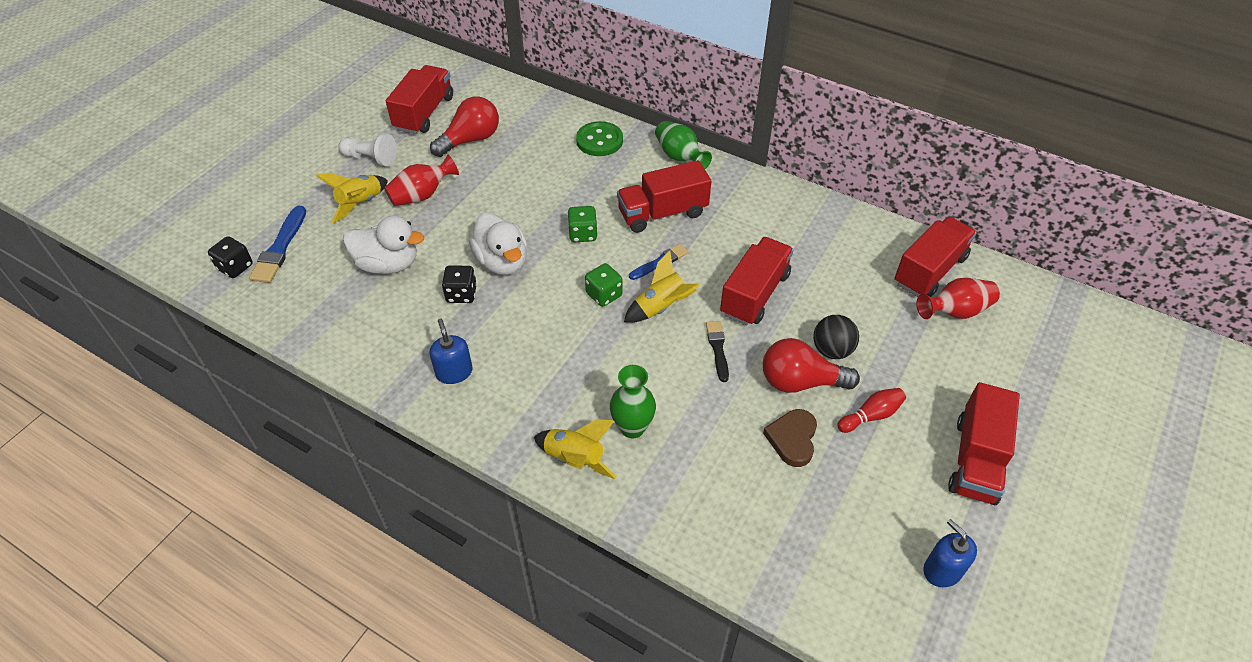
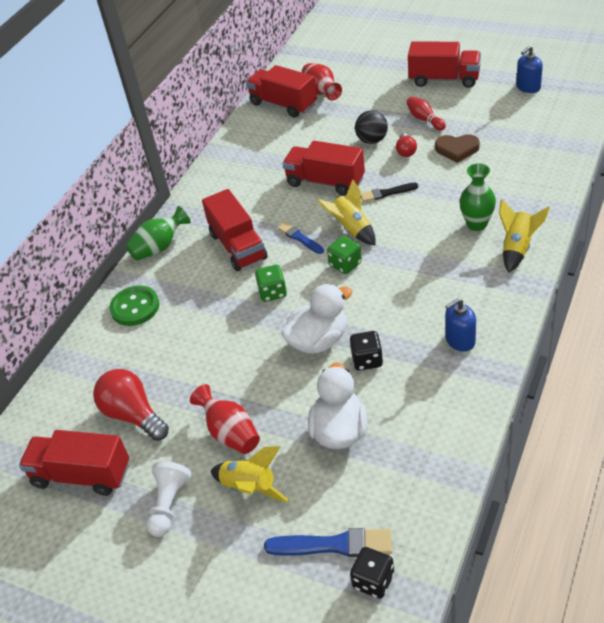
camera: 90 degrees left, 5 degrees down
red light bulb [763,338,860,393] -> red light bulb [396,133,417,157], size x0.53

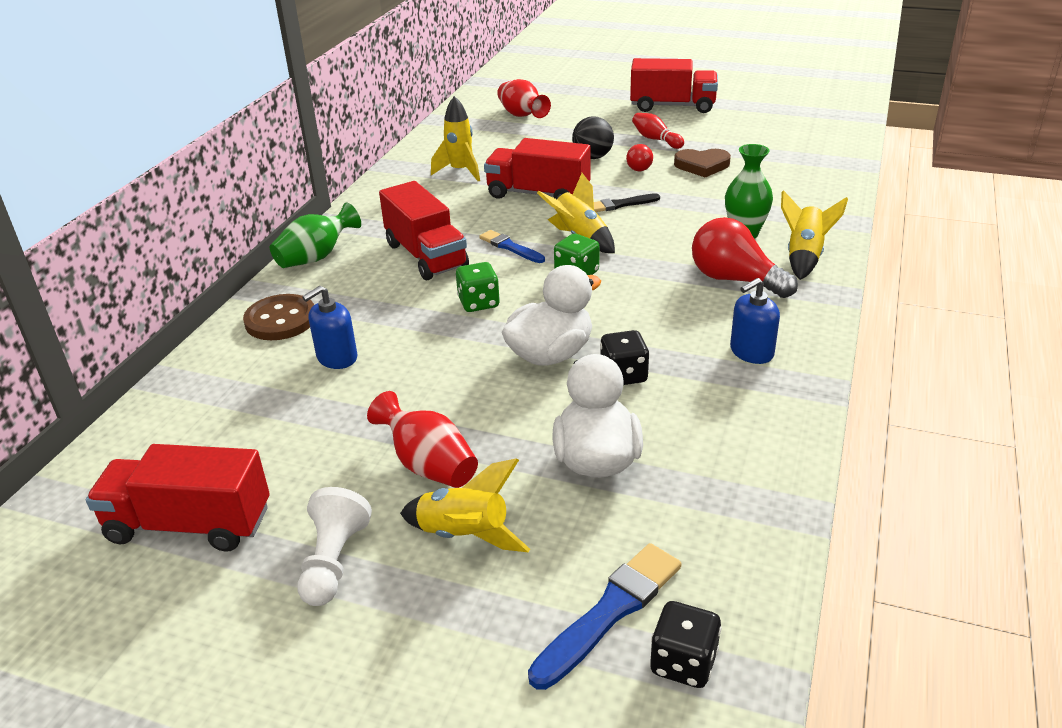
camera: 10 degrees left, 10 degrees down
red light bulb [93,369,169,441] -> red light bulb moved to [692,217,798,298]
green button [109,286,160,326] -> brown button [243,294,314,340]
red truck [246,65,317,118] -> none
blue brush [264,528,392,557] -> blue brush turned 45 degrees counterclockwise [528,543,681,690]
blue soap dispenser [516,46,543,93] -> blue soap dispenser moved to [302,286,357,369]
none -> yellow rocket [431,96,480,181]

